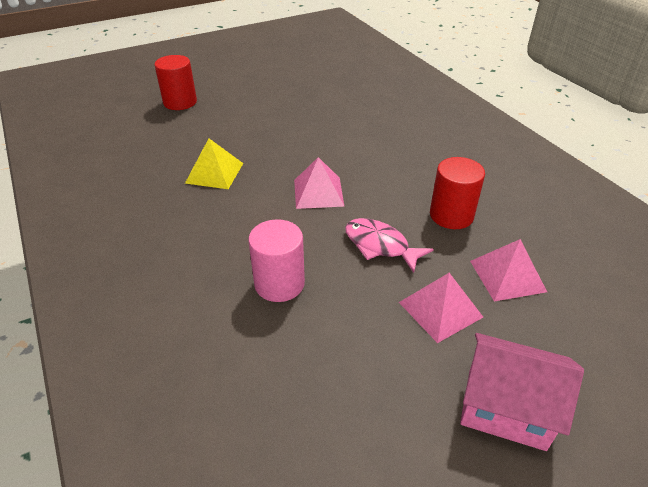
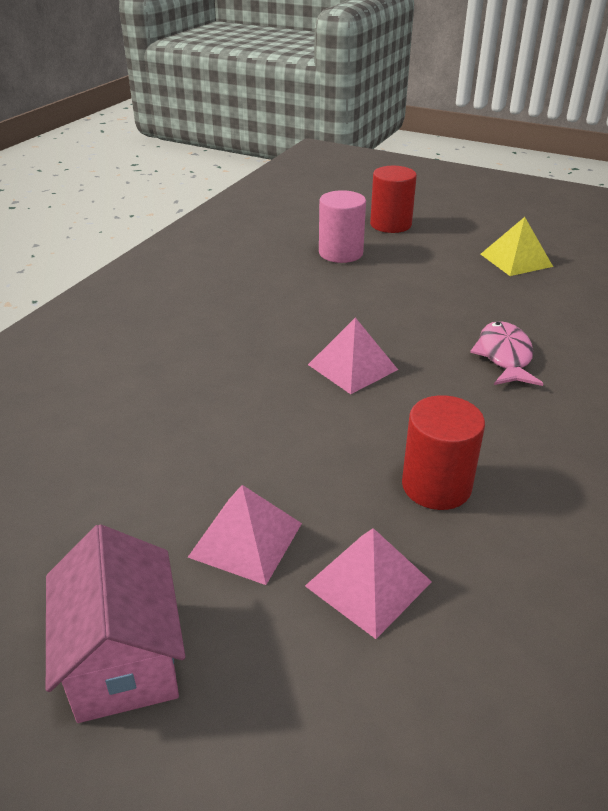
camera: 55 degrees right, 5 degrees down
yellow pyramid [185,138,243,189] -> yellow pyramid moved to [481,217,553,276]
pink cylinder [248,219,305,302] -> pink cylinder moved to [319,190,366,263]
pink fish [345,218,434,273] -> pink fish moved to [470,321,543,386]

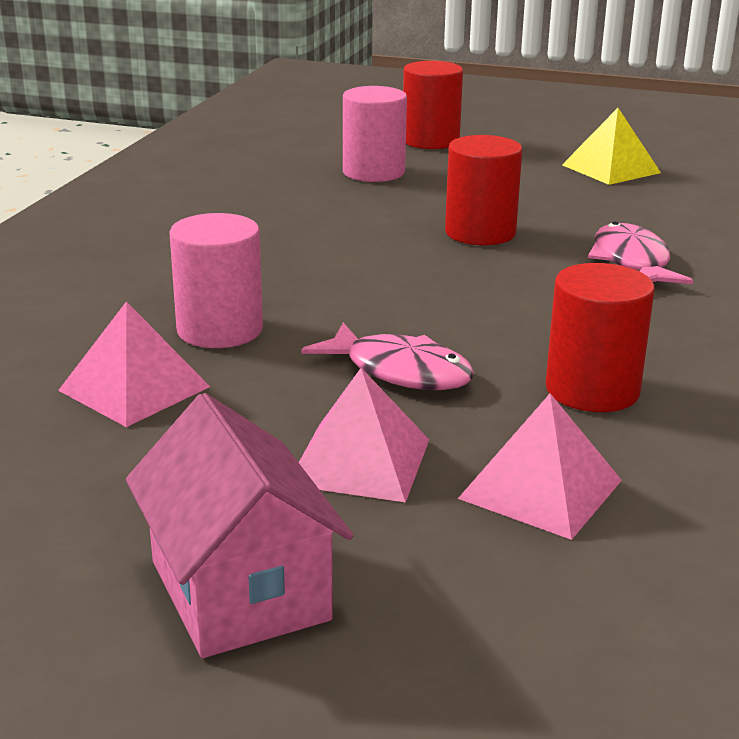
camera: 10 degrees left, 10 degrees down
pink pyramid [308,318,398,394] -> pink pyramid moved to [58,301,210,427]
none -> pink cylinder [169,213,263,348]
none -> pink fish [301,323,474,390]
none -> red cylinder [445,135,522,245]

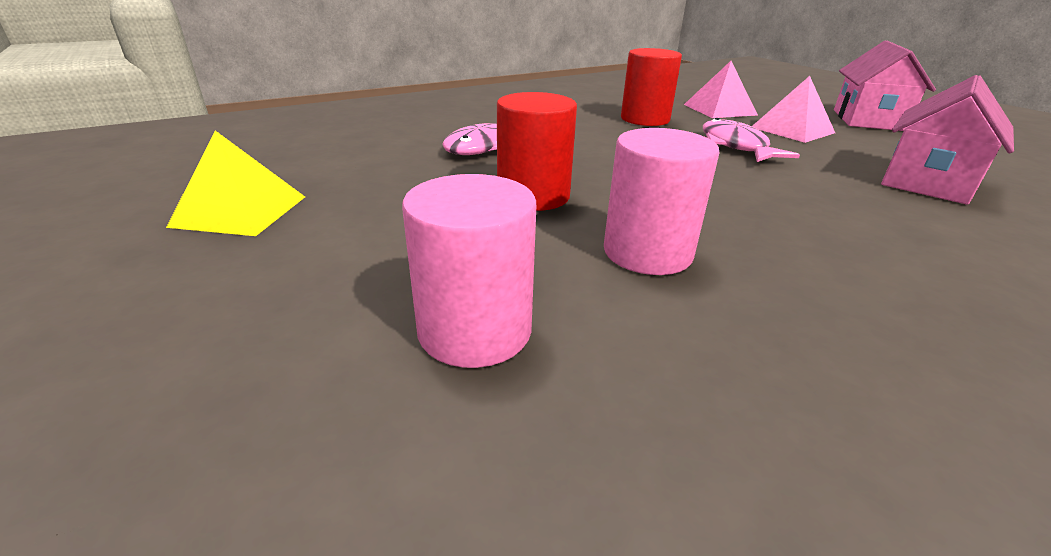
camera: 140 degrees left, 5 degrees up
pink pyramid [58,301,210,427] -> pink house [881,75,1014,205]
pink cylinder [169,213,263,348] -> pink cylinder moved to [604,128,720,275]
red cylinder [403,61,463,149] -> none

